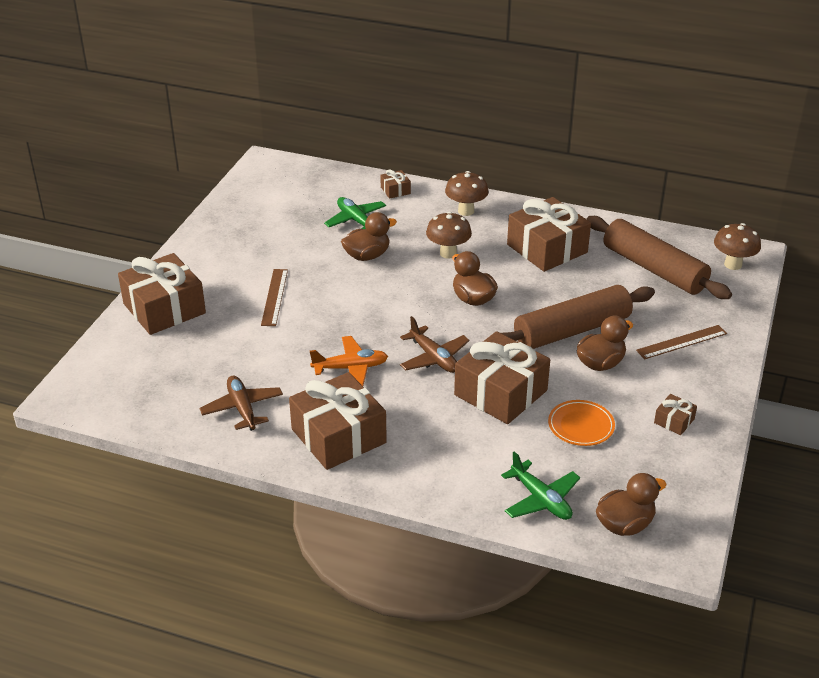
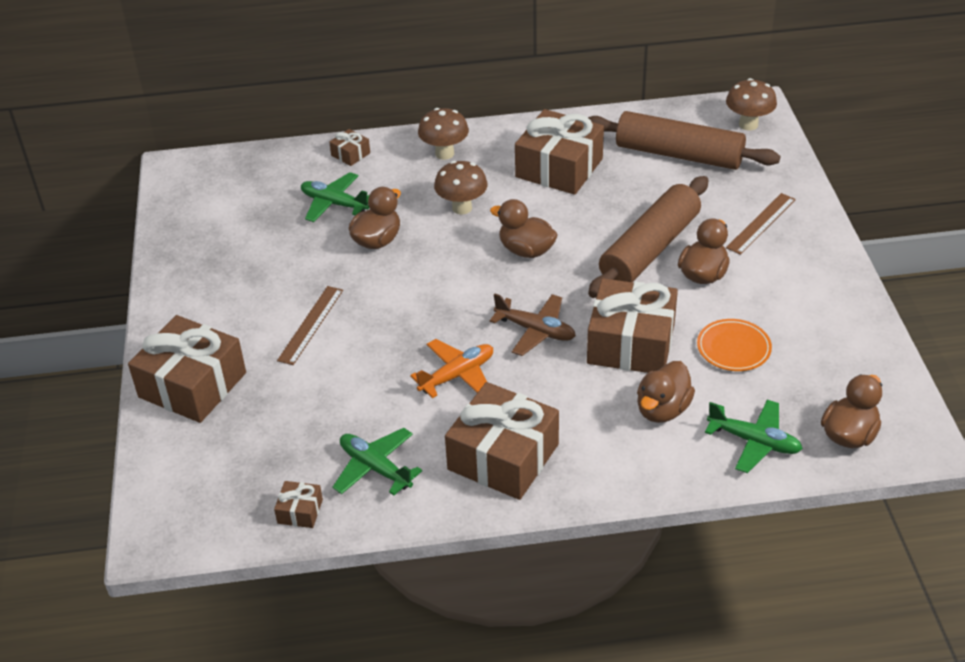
camera: 25 degrees left, 5 degrees up
brown plane [200,375,283,431] -> green plane [332,428,422,495]
brown ruler [261,269,288,326] -> brown ruler turned 45 degrees clockwise [277,286,343,365]
brown gift [654,394,697,435] -> brown gift moved to [274,481,323,528]
none -> brown duck [637,361,695,423]

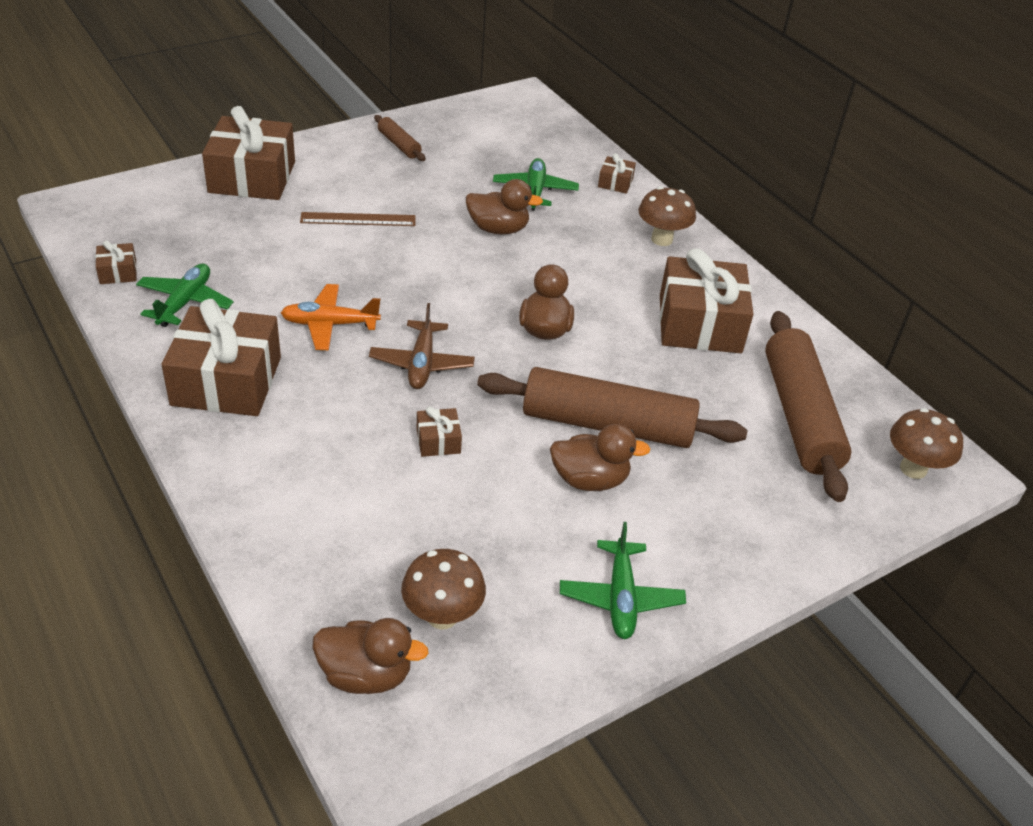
camera: 60 degrees right, 0 degrees up
orange plane [410,339,493,398] -> orange plane turned 150 degrees clockwise [281,284,381,350]
brown mushroom [434,161,488,215] -> brown mushroom moved to [401,549,486,629]
brown gift [587,278,678,373] -> brown gift [417,406,462,457], size x0.43
brown duck [637,361,695,423] -> none
orange plate [697,319,772,371] -> none
green plane [705,400,803,473] -> green plane moved to [560,522,686,639]
brown ruler [726,193,796,255] -> none
none -> brown rolling pin [374,115,426,161]

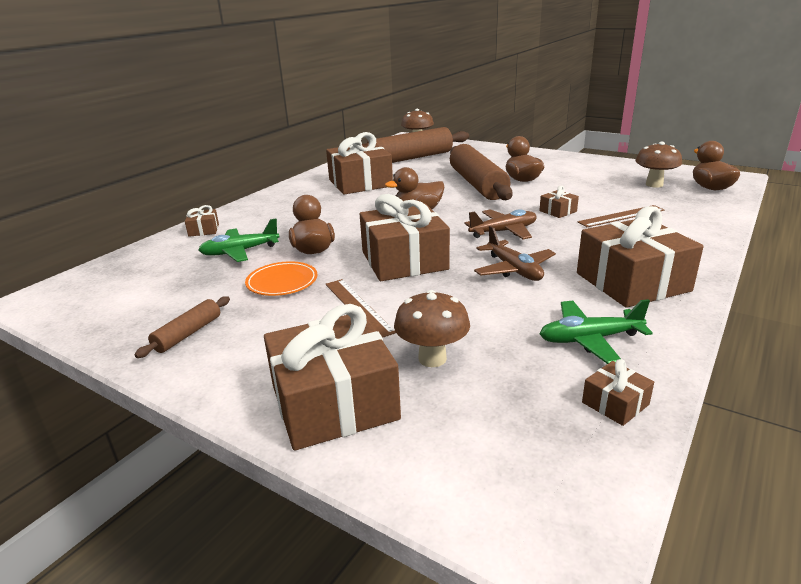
camera: 110 degrees left, 15 degrees down
orange plane [281,284,381,350] -> brown plane [474,226,556,281]
green plane [560,522,686,639] -> none
brown mushroom [638,187,696,246] -> brown mushroom moved to [394,290,470,367]
none -> orange plate [245,261,317,296]
none -> brown gift [360,194,450,281]
none -> brown ruler [578,205,664,227]

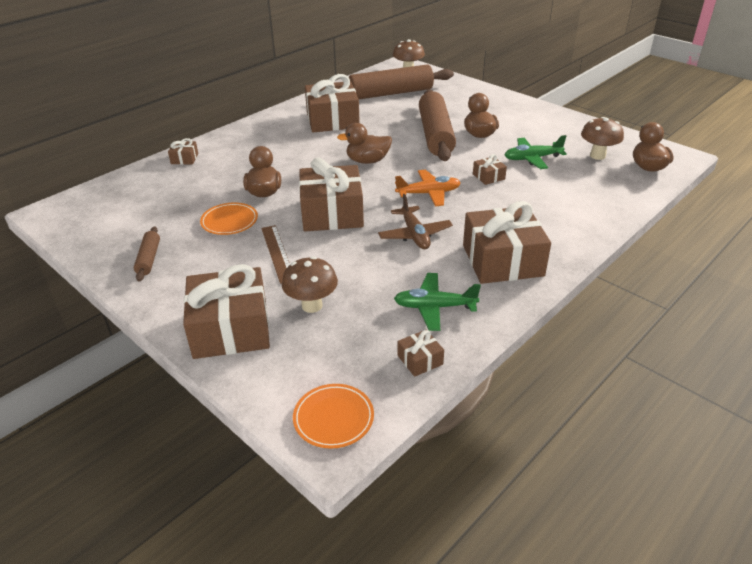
camera: 10 degrees right, 10 degrees up
brown rolling pin [134,296,230,358] -> brown rolling pin turned 45 degrees counterclockwise [134,226,160,282]
green plane [198,219,279,262] -> green plane moved to [505,135,567,169]
brown plane [465,209,537,240] -> orange plane [395,170,461,207]
brown ruler [578,205,664,227] -> none
none -> orange plate [293,384,374,449]

